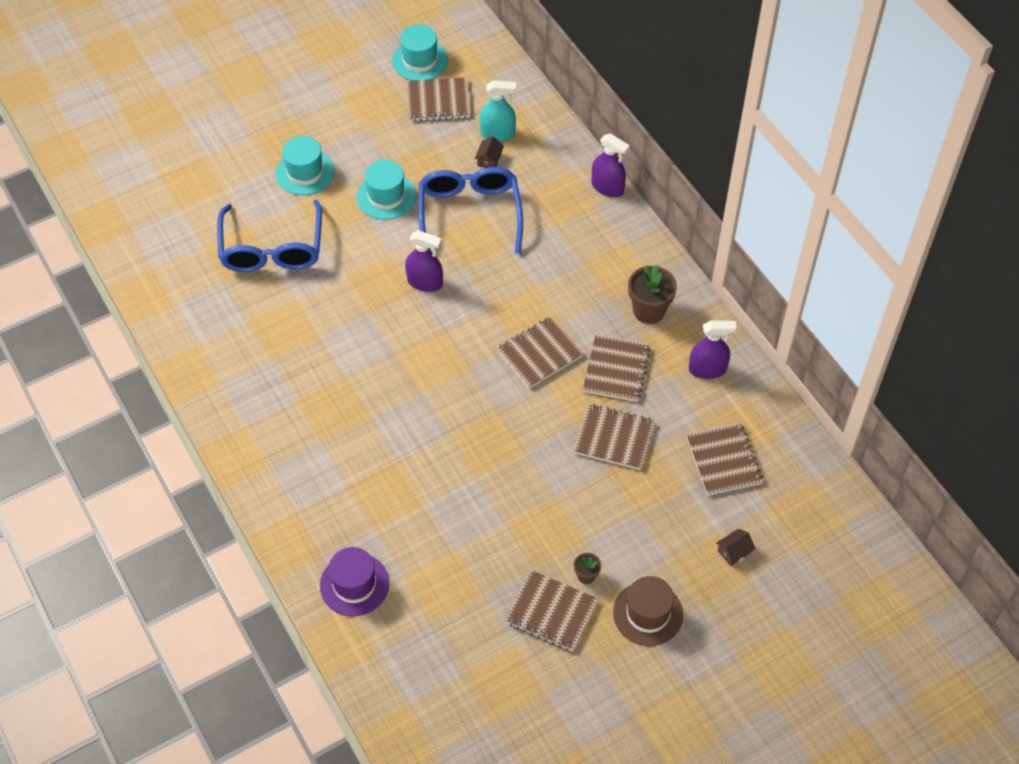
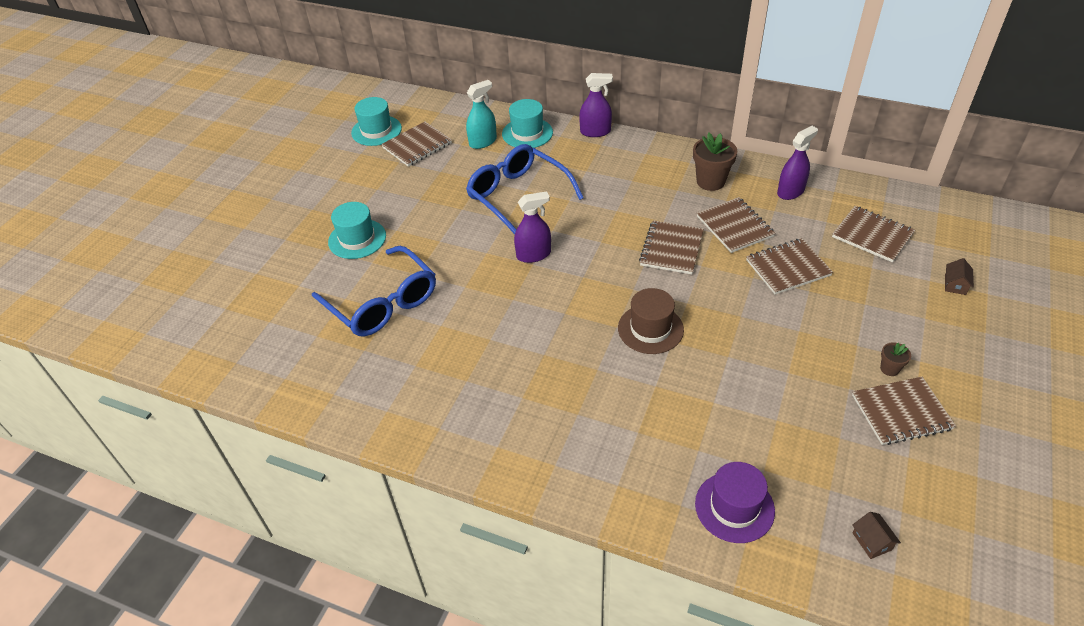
camera: 35 degrees left, 10 degrees down
turquoise hat [357,160,416,220] -> turquoise hat moved to [502,99,553,148]
brown house [475,136,504,168] -> brown house moved to [852,512,901,559]
brown hat [613,576,683,646] -> brown hat moved to [618,288,684,354]

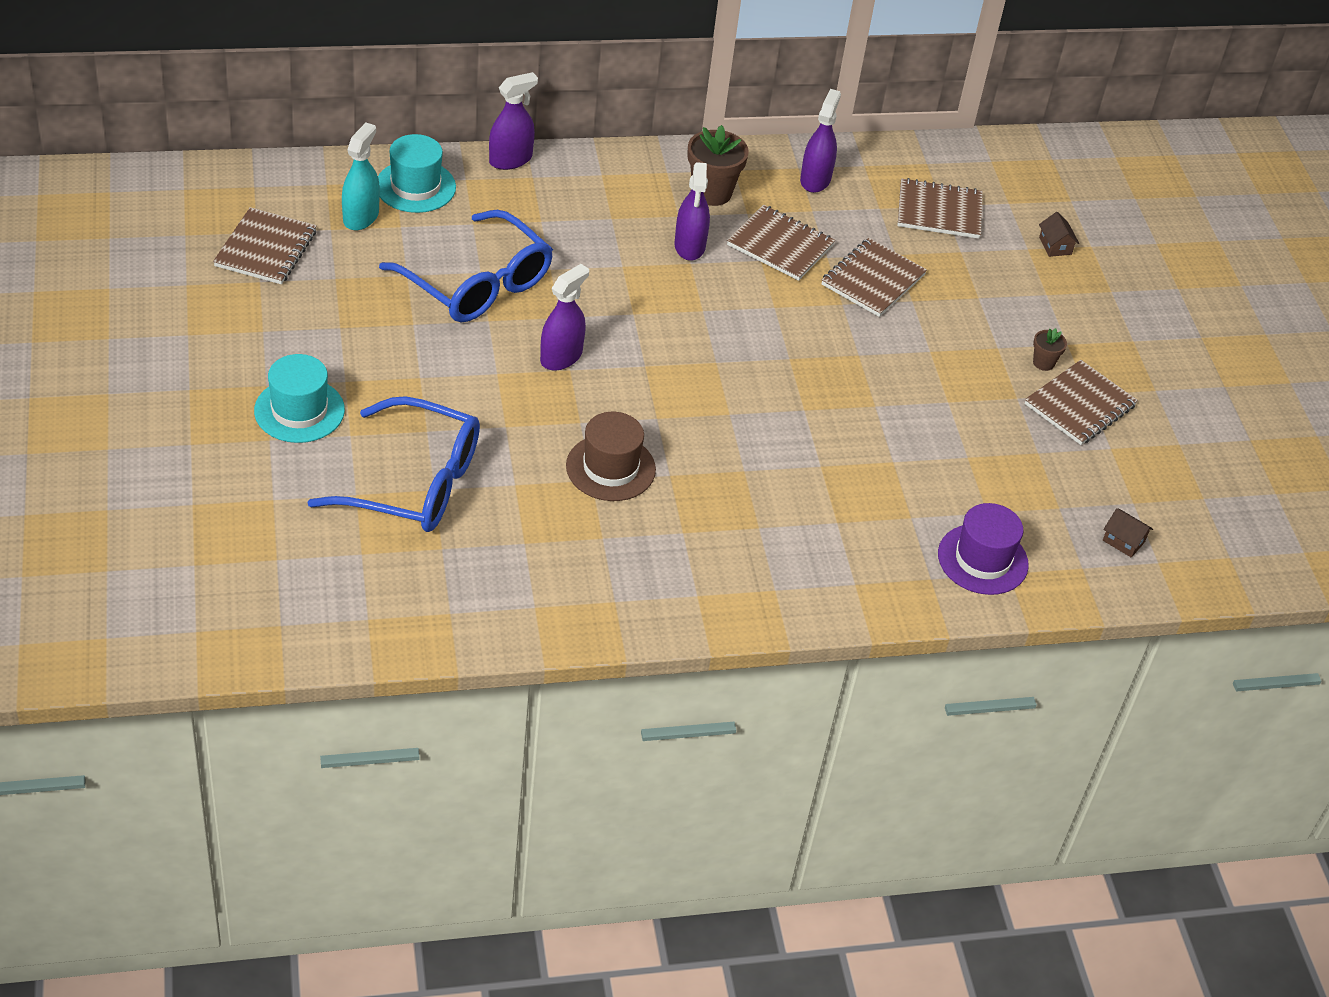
camera: 40 degrees left, 0 degrees up
turquoise hat [351,97,402,146] -> none
blue glasses [466,144,584,234] -> blue glasses turned 150 degrees counterclockwise [379,210,553,323]
brown hat [618,288,684,354] -> brown hat moved to [566,412,656,501]
brown notebook [639,220,704,274] -> none
none -> purple spray bottle [674,162,710,261]

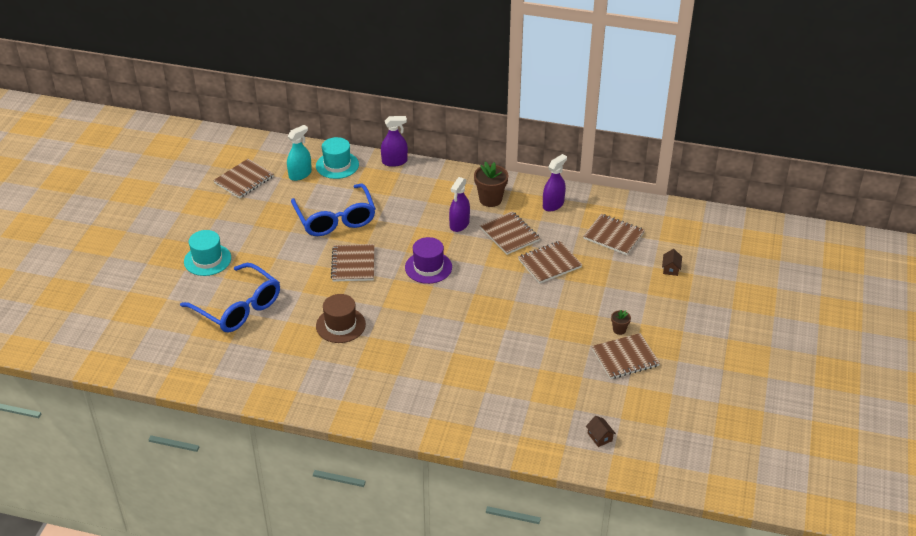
camera: 30 degrees right, 5 degrees down
purple spray bottle [540,264,589,371] -> brown notebook [331,244,374,282]
purple hat [938,503,1029,595] -> purple hat moved to [405,237,452,284]

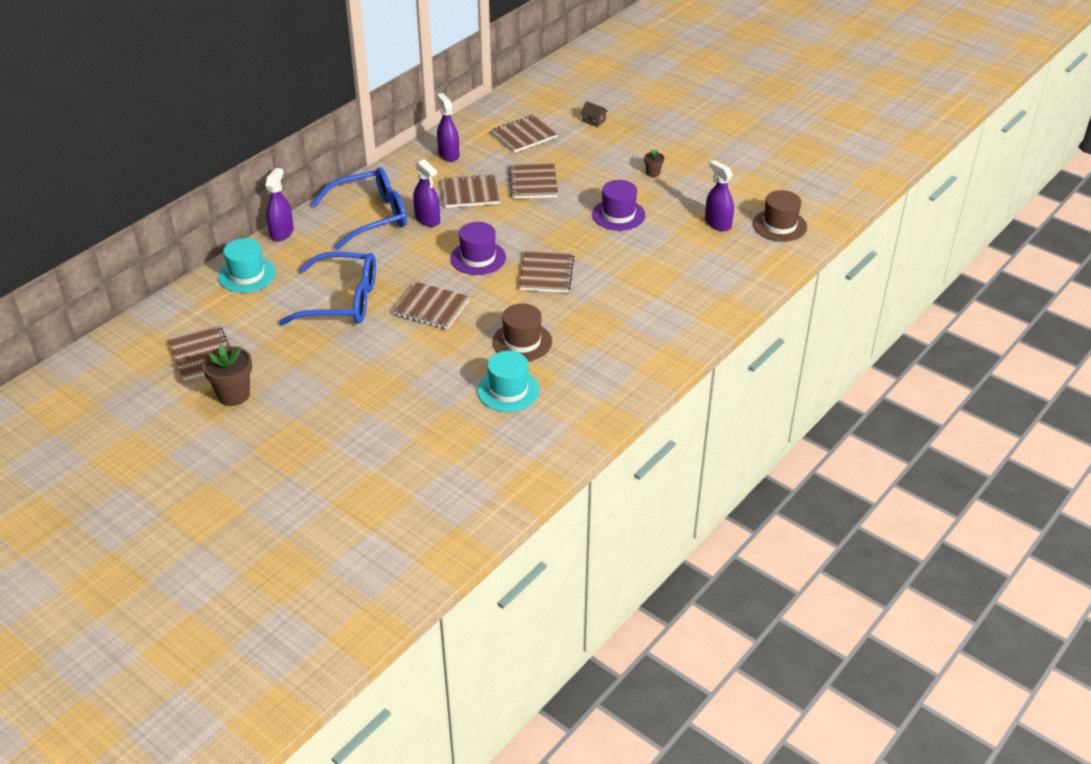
camera: 65 degrees left, 0 degrees up
blue glasses [180,263,280,332] -> blue glasses moved to [311,167,407,250]
turquoise hat [184,230,231,276] -> turquoise hat moved to [477,351,540,412]
turquoise spray bottle [287,125,312,181] -> none
brown flower pot [474,162,508,207] -> brown flower pot moved to [202,345,252,406]
brown house [586,416,616,447] -> brown hat [753,190,807,242]
brown notebook [592,333,660,379] -> brown notebook moved to [519,250,574,293]
none -> purple hat [592,180,645,231]
none -> purple spray bottle [705,160,734,231]

